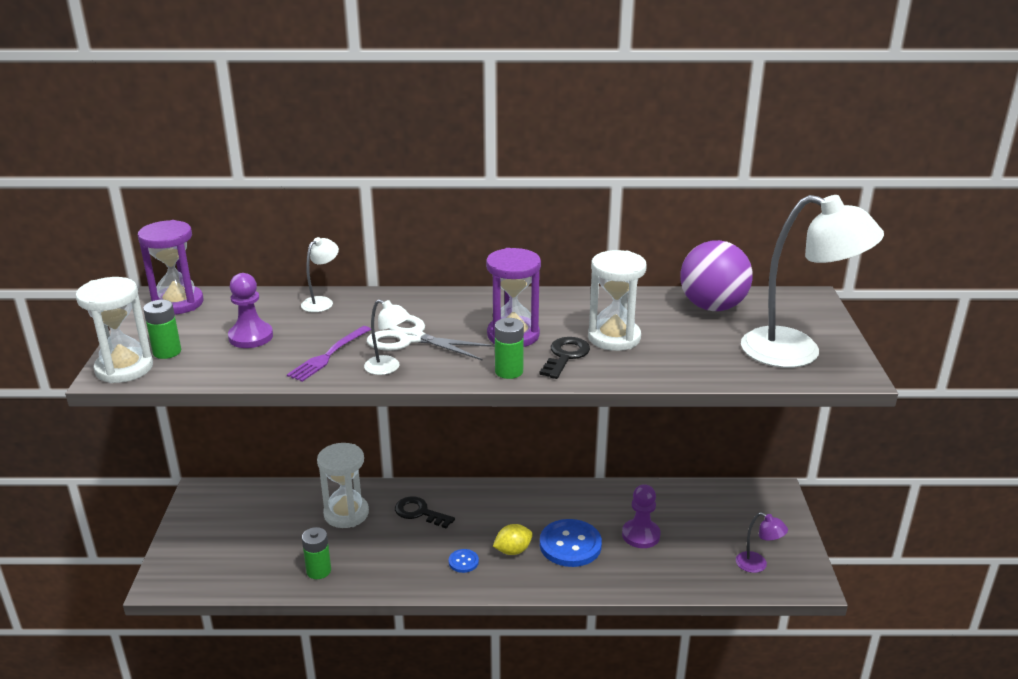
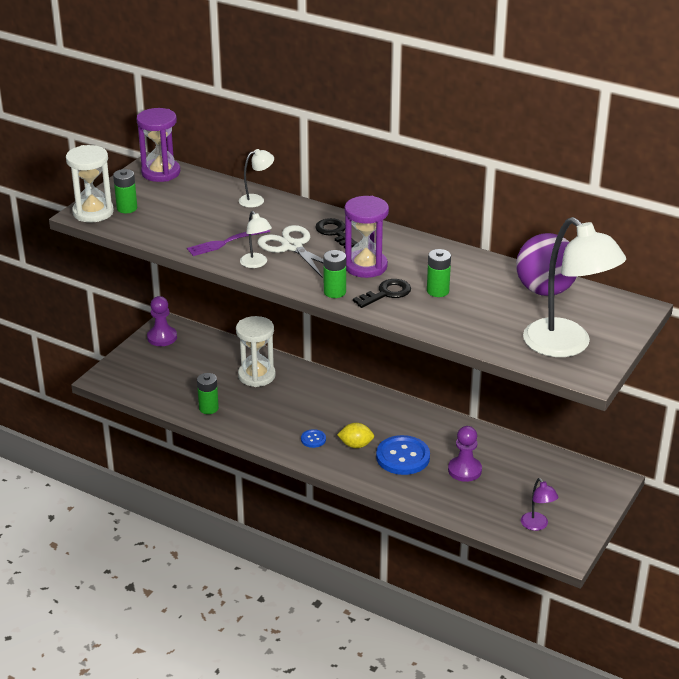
camera: 30 degrees right, 5 degrees up
purple pawn [228,273,273,348] -> purple pawn moved to [147,296,177,346]
black key [395,496,455,529] -> black key moved to [315,218,358,248]
white hourglass [588,250,647,351] -> green battery [427,249,451,297]

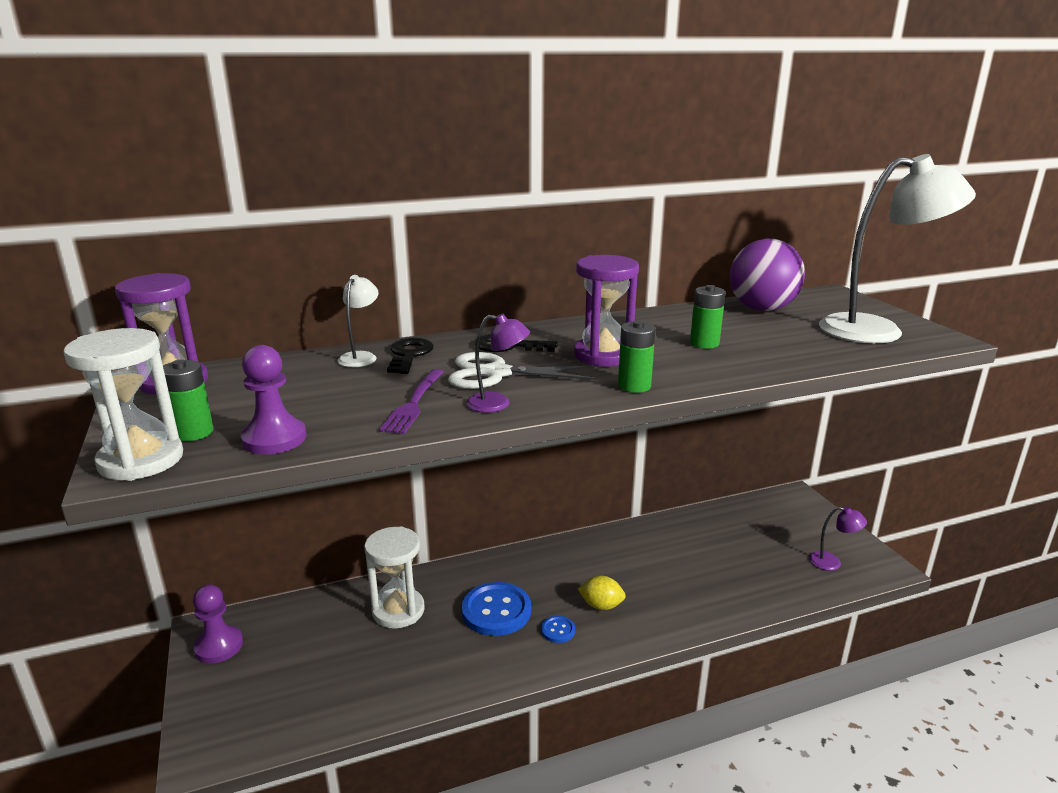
camera: 50 degrees left, 10 degrees down
green battery [197,373,219,414] -> none
white lamp [240,211,272,268] -> purple lamp [466,314,530,413]
yellow lemon [337,423,374,448] -> yellow lemon turned 60 degrees clockwise [578,576,626,610]
black key [353,279,411,308] -> black key moved to [387,338,434,374]
blue button [376,435,430,475] -> blue button moved to [462,582,531,636]
purple pawn [448,426,482,482] -> purple pawn moved to [241,345,306,454]

